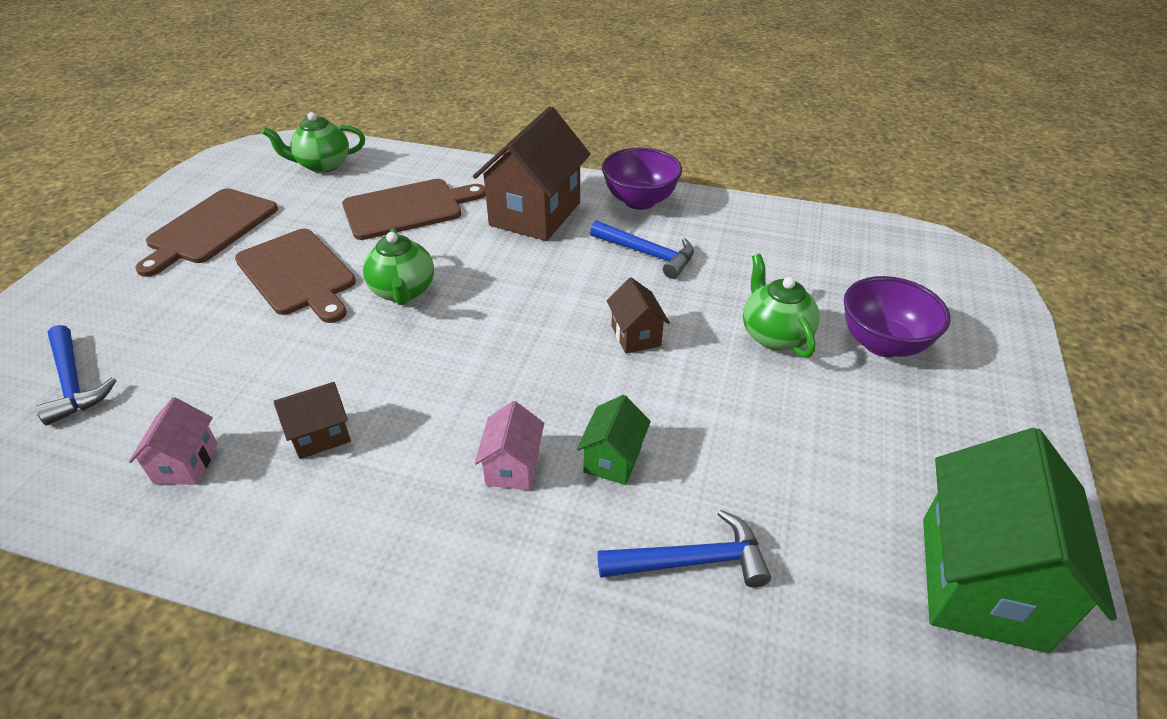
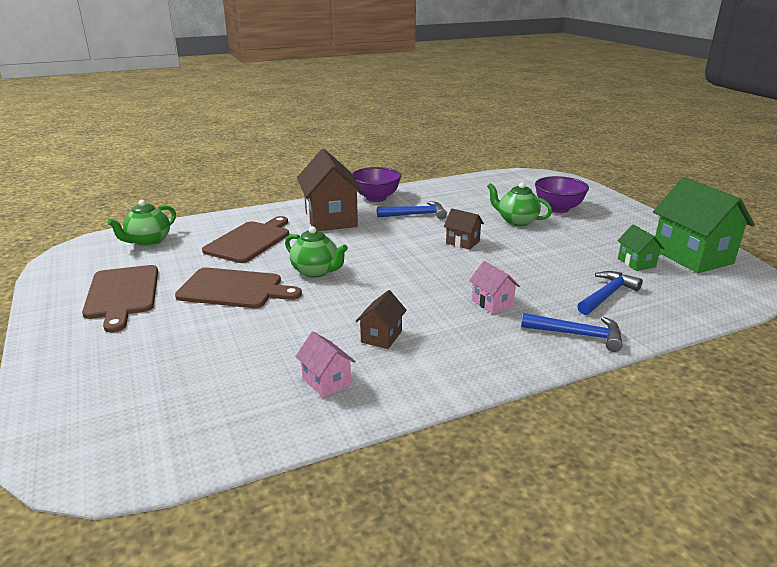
camera: 40 degrees left, 15 degrees down
blue hammer [36,325,116,425] -> blue hammer moved to [521,313,623,352]
green house [576,395,651,485] -> green house moved to [617,224,664,271]

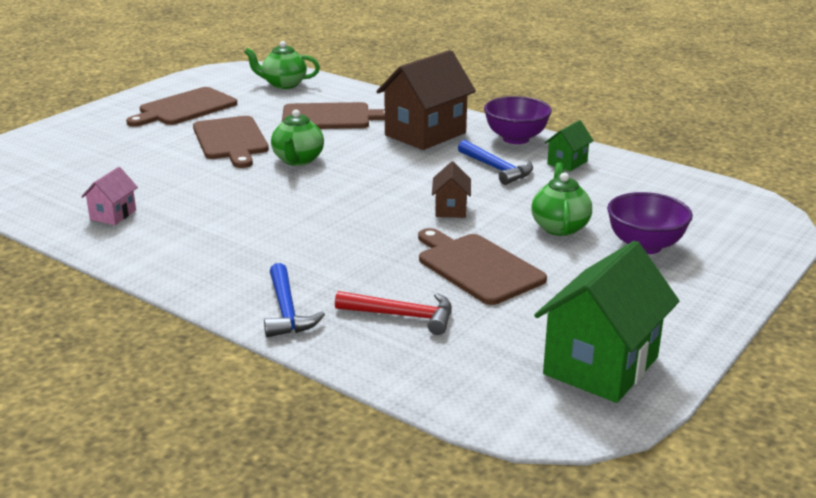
camera: 60 degrees right, 0 degrees up
brown house [356,290,407,349] -> none
pink house [469,261,520,314] -> none
blue hammer [577,271,643,315] -> red hammer [335,291,452,335]
green house [617,224,664,271] -> green house moved to [545,120,594,171]
none -> brown cutting board [418,228,547,305]

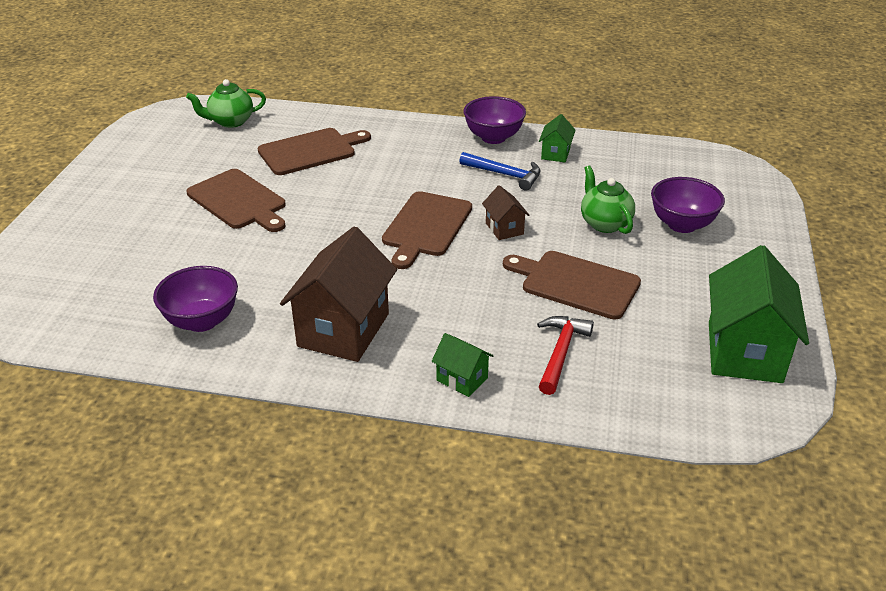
camera: 25 degrees left, 10 degrees up
pink house [81,167,138,225] -> purple bowl [153,266,238,332]
brown cutting board [126,87,237,127] -> brown cutting board moved to [382,191,472,269]
blue hammer [264,263,325,337] -> green house [432,333,493,397]
green teapot [271,110,324,166] -> none
red hammer [335,291,452,335] -> red hammer turned 60 degrees counterclockwise [537,316,594,395]
brown house [376,50,476,150] -> brown house moved to [280,226,397,362]

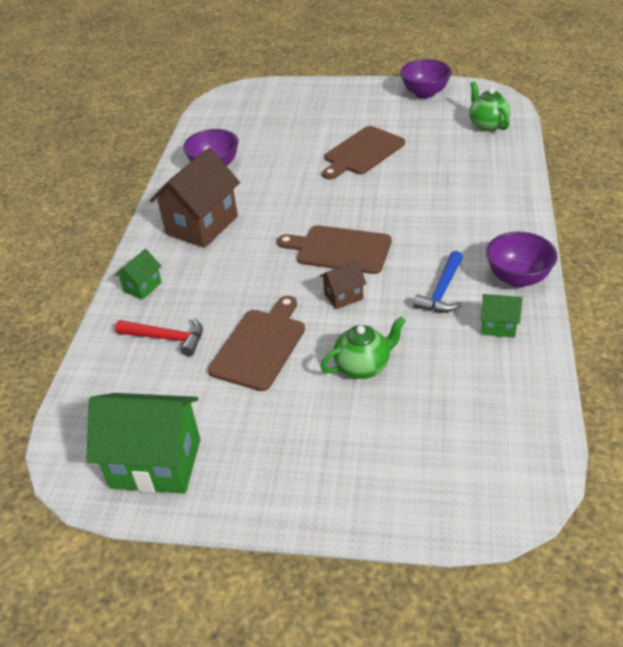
camera: 90 degrees right, 5 degrees up
brown cutting board [258,128,371,175] -> none
brown house [280,226,397,362] -> brown house turned 75 degrees counterclockwise [150,148,240,248]
purple bowl [651,177,725,233] -> purple bowl moved to [400,59,452,99]

